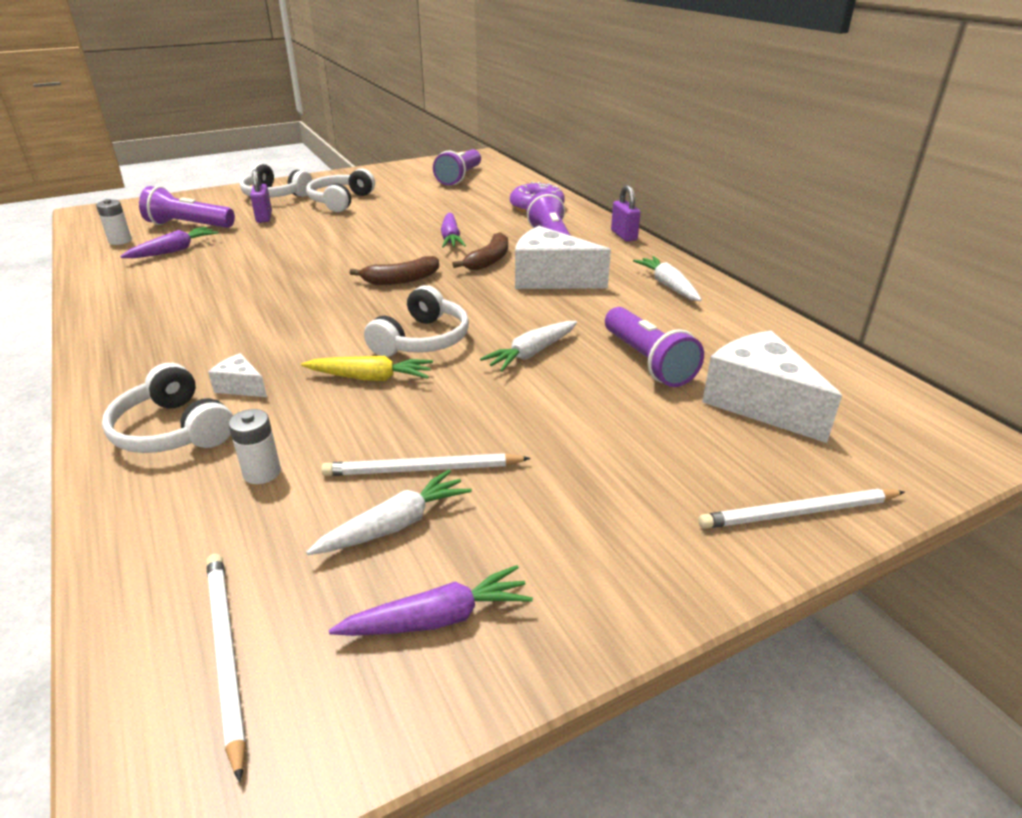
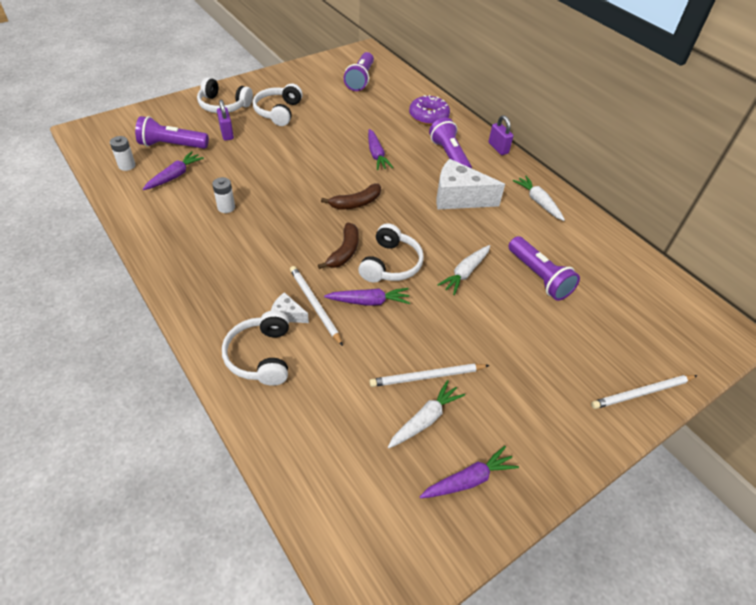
camera: 10 degrees left, 15 degrees up
white headphones [102,363,233,453] -> white headphones turned 45 degrees clockwise [222,310,289,386]
white pencil [206,554,246,783] -> white pencil moved to [290,266,343,346]
white battery [228,409,281,484] -> white battery moved to [212,177,235,213]
yellow carrot [301,356,433,381] -> purple carrot [324,288,410,306]
brown banana [452,232,508,270] -> brown banana moved to [318,223,359,269]
white cheese [702,331,842,443] -> none

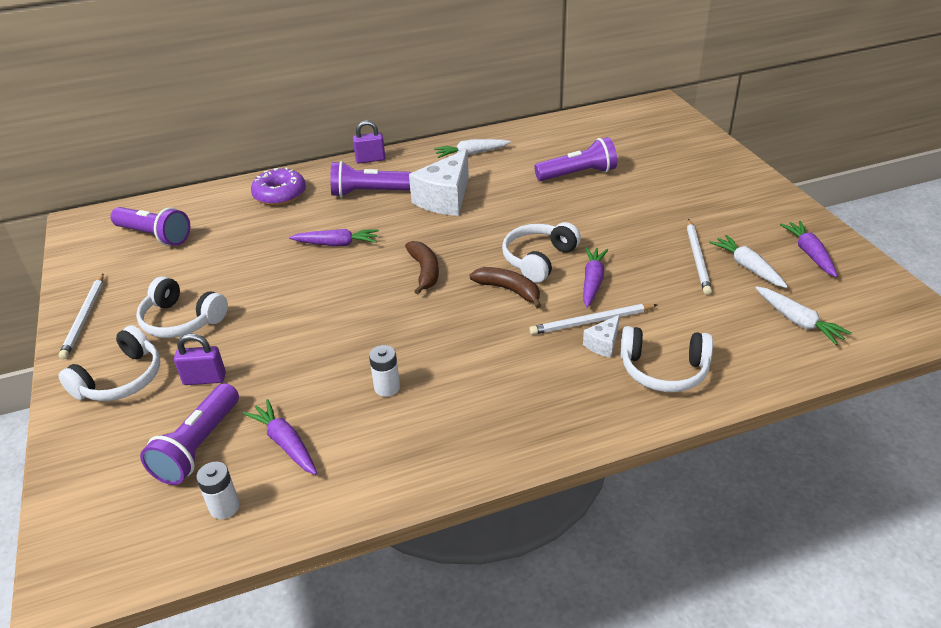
camera: 70 degrees left, 10 degrees down
white headphones [358,223,424,282] -> white headphones turned 90 degrees counterclockwise [502,222,581,283]
white carrot [438,245,490,295] -> white carrot moved to [755,286,852,345]
white pencil [591,375,698,409] -> white pencil moved to [58,274,104,359]

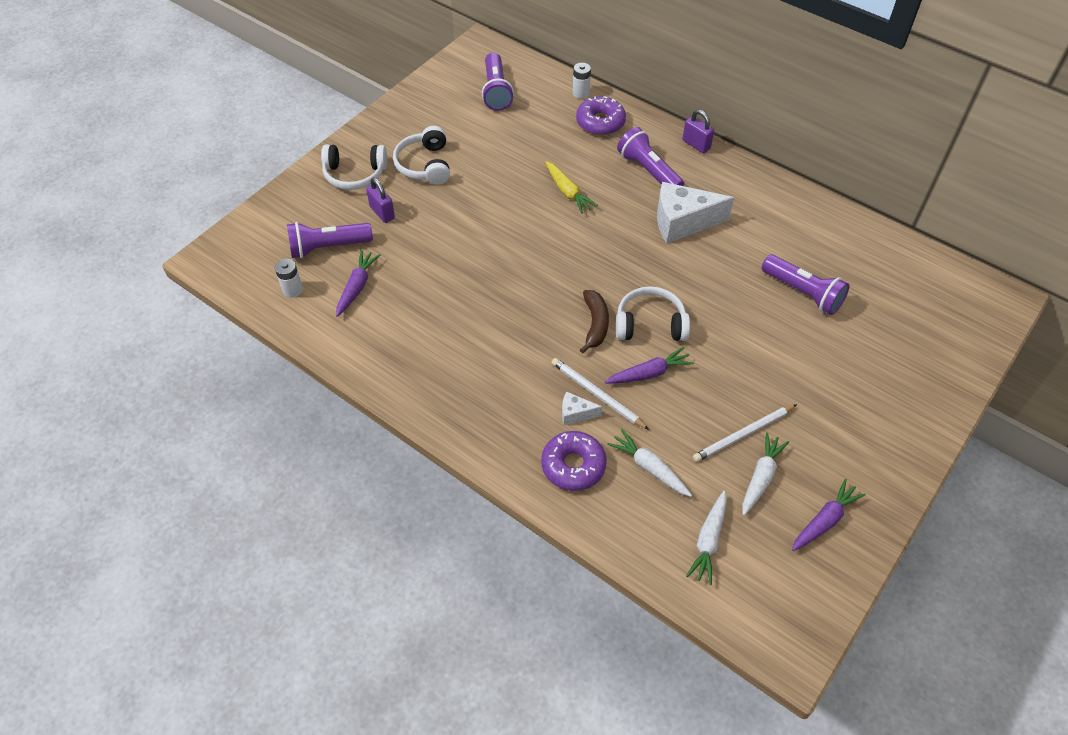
camera: 55 degrees right, 15 degrees up
white pencil [58,274,104,359] -> none
purple carrot [289,229,379,246] -> yellow carrot [546,161,598,214]
white battery [369,345,400,397] -> white battery moved to [573,63,591,99]
brown banana [405,241,439,295] -> none
white carrot [434,139,511,158] -> white carrot moved to [607,429,692,497]
white headphones [620,326,713,392] -> purple donut [541,431,607,491]

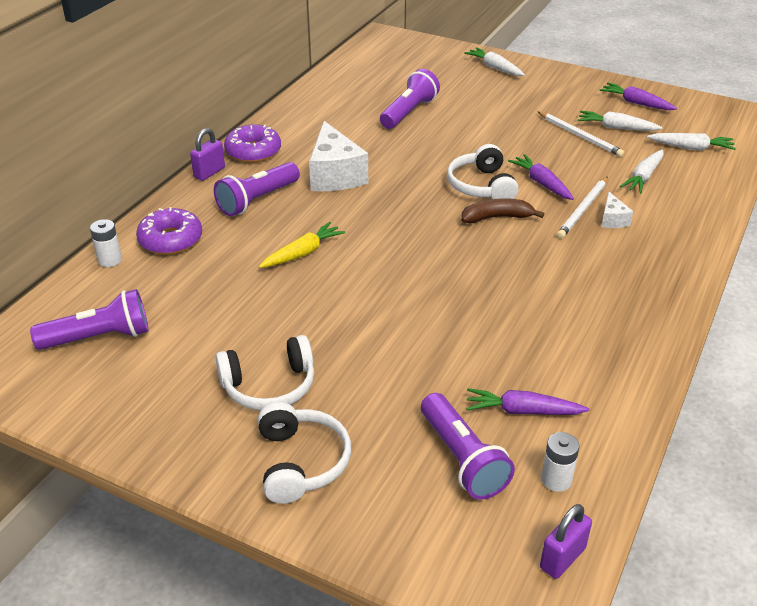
camera: 100 degrees left, 15 degrees down
purple padlock [366,178,395,223] -> purple padlock moved to [540,504,592,579]
purple donut [541,431,607,491] -> purple donut moved to [224,124,281,163]
none -> white carrot [464,47,525,76]

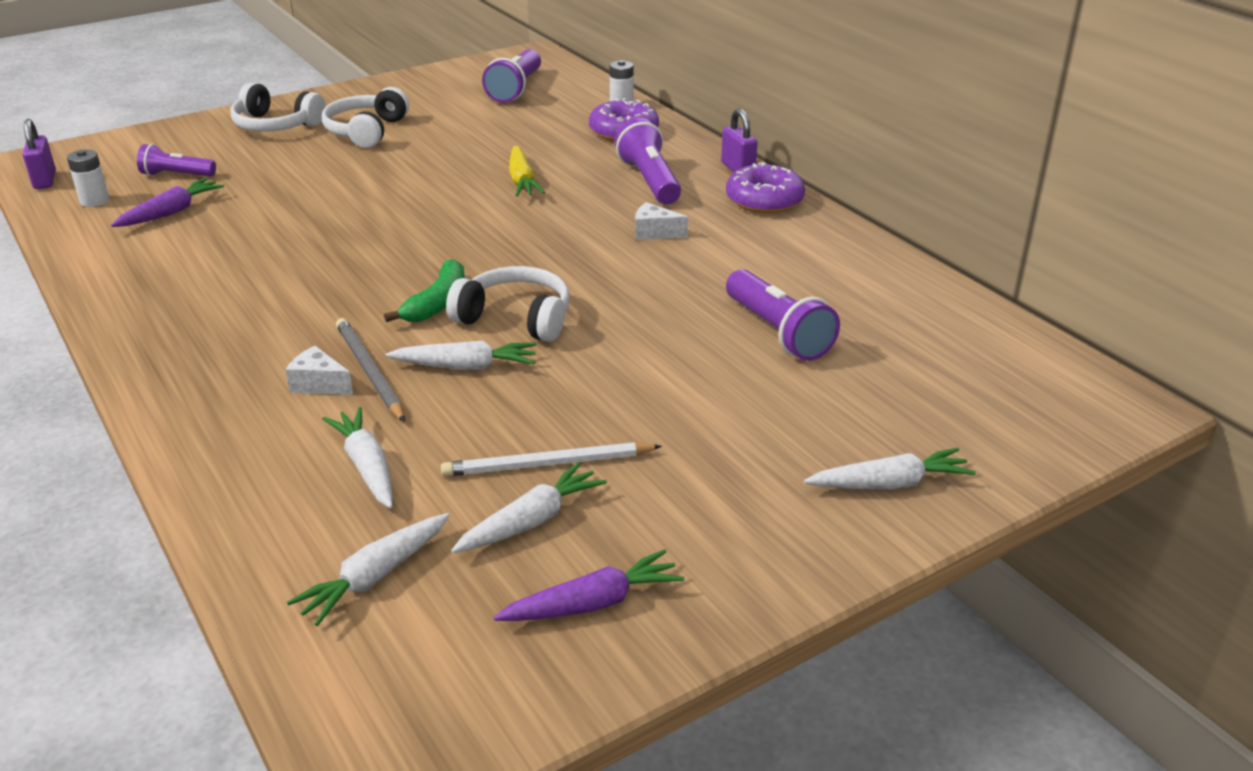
camera: 120 degrees right, 5 degrees down
white cheese [309,121,368,191] -> white cheese [635,202,688,240], size x0.47
purple flashlight [421,393,515,500] -> purple flashlight [137,144,216,177], size x0.64
brown banana [461,198,544,224] -> green banana [384,259,465,322]
purple carrot [508,154,574,200] -> white carrot [386,341,536,370]
white pencil [557,177,608,239] -> grey pencil [336,318,405,422]

